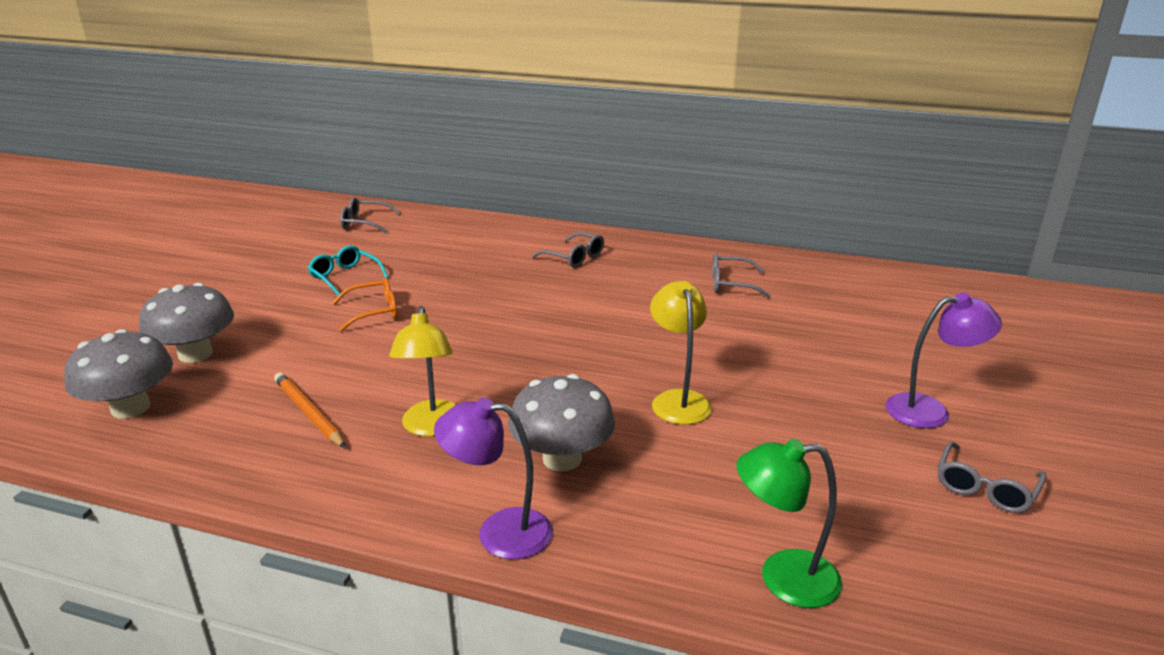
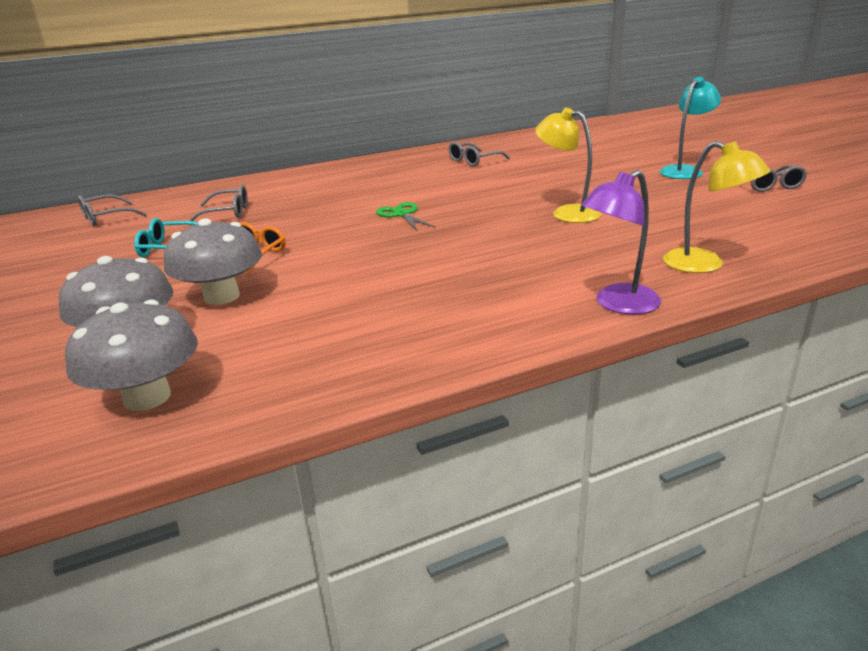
camera: 40 degrees left, 0 degrees up
orange pencil [274,372,346,448] -> none
yellow lamp [389,306,456,437] -> yellow lamp moved to [663,141,771,273]
grey mushroom [508,374,615,471] -> grey mushroom moved to [164,218,262,305]
grey glasses [532,232,604,268] -> grey glasses moved to [189,185,248,221]
green lamp [736,439,842,608] -> none
purple lamp [886,293,1002,428] -> turquoise lamp [659,77,721,179]
none -> green scissors [376,202,435,230]

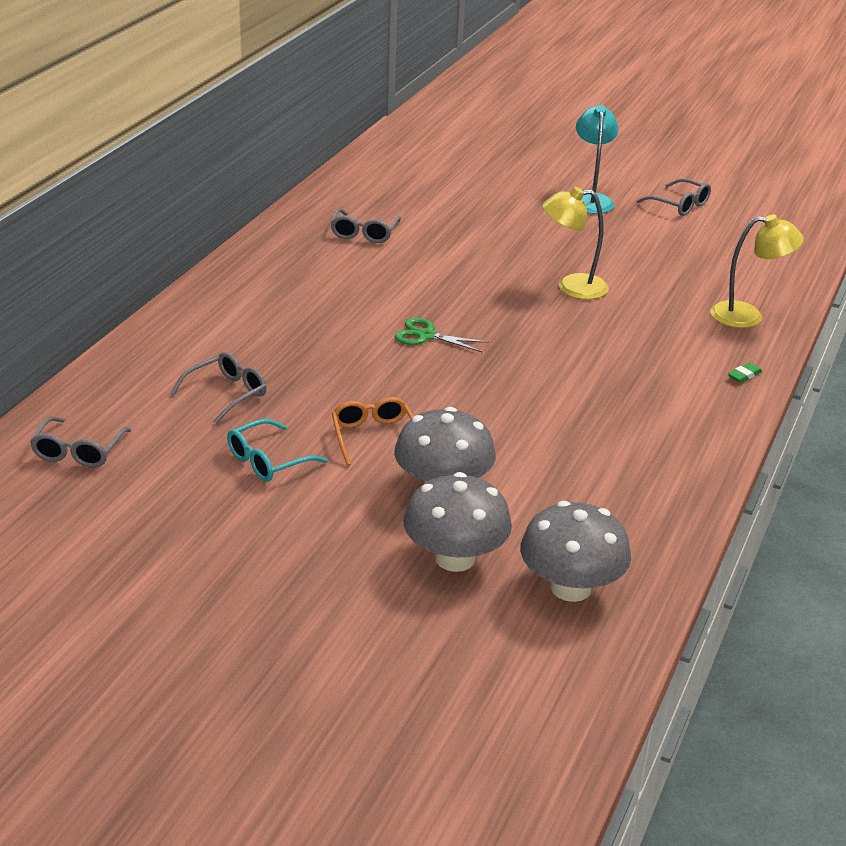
camera: 45 degrees left, 5 degrees up
purple lamp [581,170,661,314] -> green eraser [728,363,762,383]

